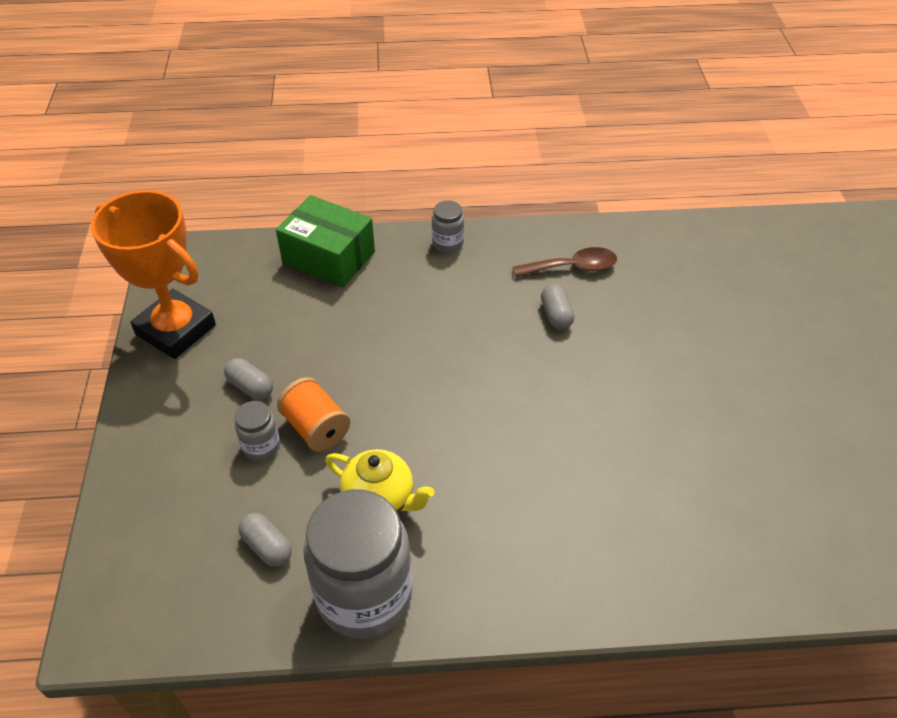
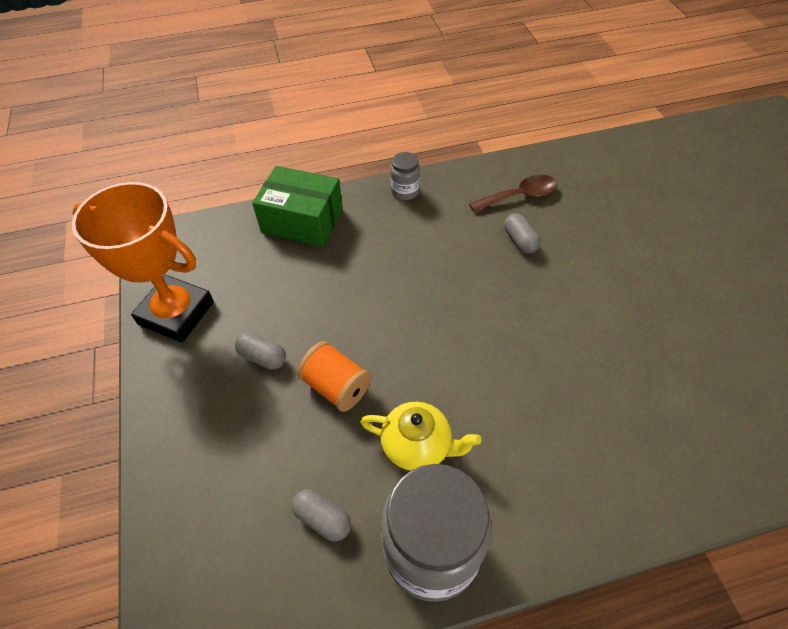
camera: 10 degrees left, 5 degrees up
grey jar [235,401,280,461] -> none

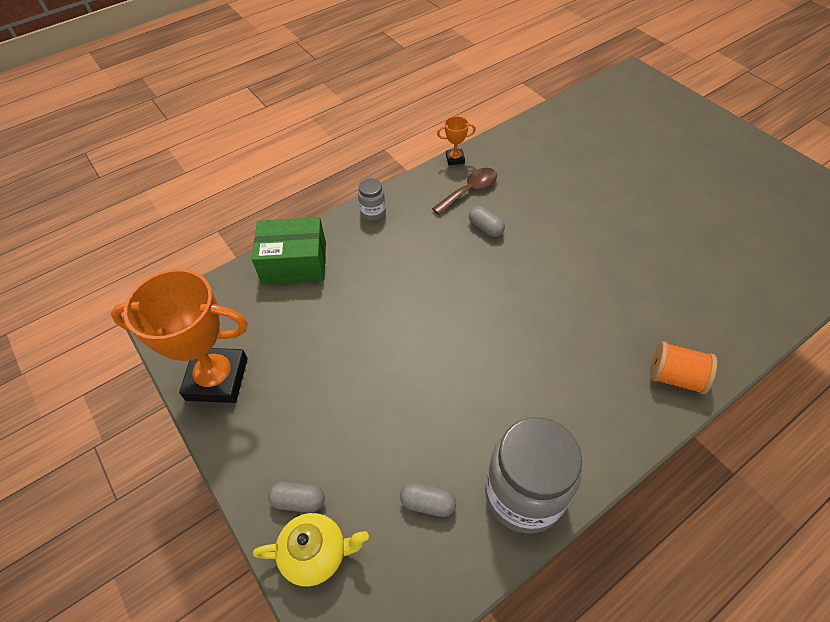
camera: 20 degrees left, 0 degrees up
grey capsule [235,332,286,370] -> grey capsule moved to [268,482,325,513]
orange spool [297,341,371,412] -> orange spool moved to [650,341,717,394]
yellow teapot [361,402,482,472] -> yellow teapot moved to [253,513,369,587]
none -> orange trophy [437,116,476,165]

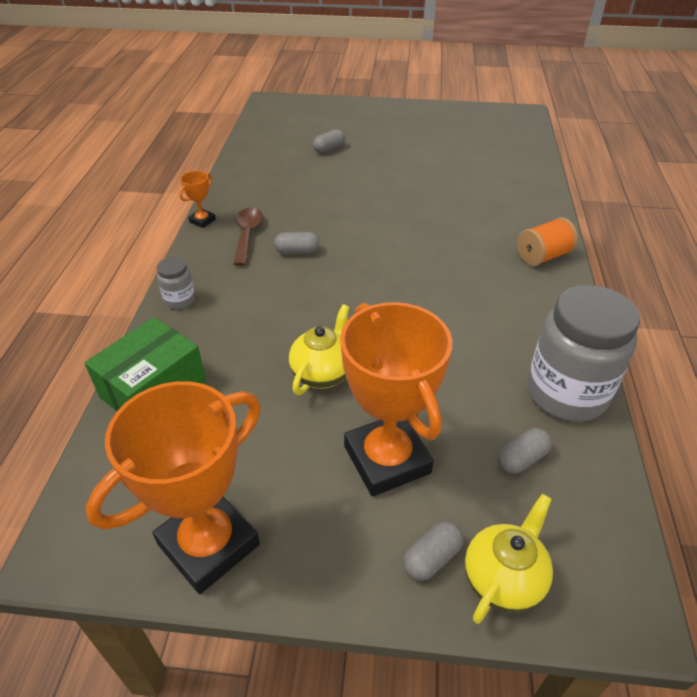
camera: 50 degrees left, 10 degrees down
none -> yellow teapot [289,304,349,395]
none -> grey capsule [313,129,345,153]
none -> orange trophy [340,302,452,497]

